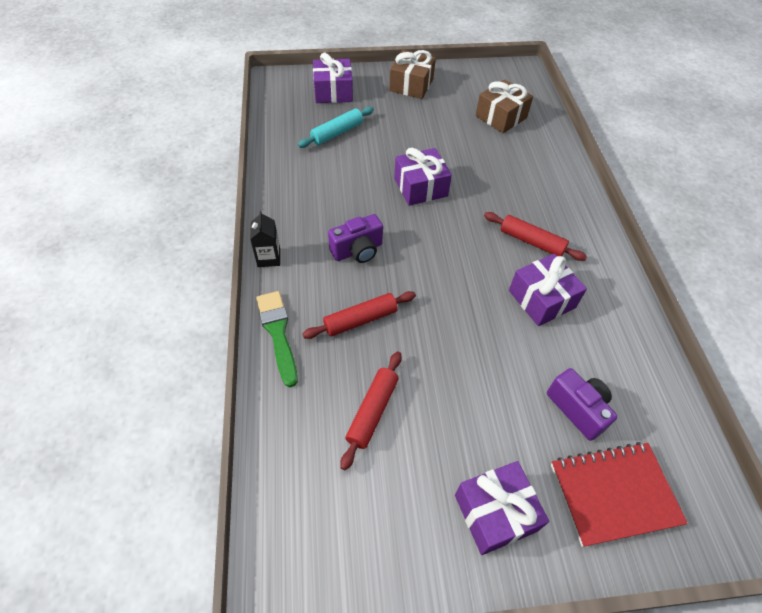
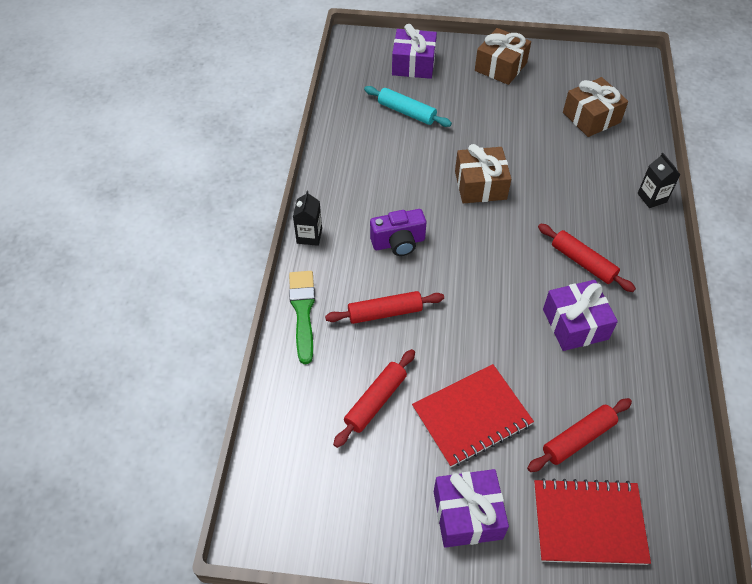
camera: 15 degrees right, 0 degrees up
turquoise rolling pin [298,107,374,148] -> turquoise rolling pin turned 60 degrees clockwise [364,86,452,127]
purple gift [394,148,452,206] -> brown gift [455,144,511,203]
purple camera [547,368,618,441] -> red rolling pin [527,398,632,472]
none -> red notebook [412,364,534,468]
none -> black carton [637,153,681,208]

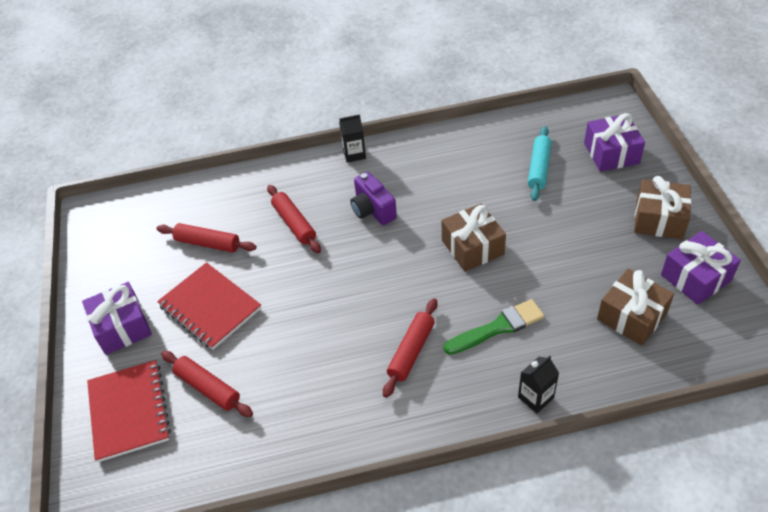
camera: 75 degrees right, 5 degrees down
green brush [289,271,315,364] -> green brush moved to [443,299,544,355]
purple gift [543,280,618,351] -> purple gift moved to [661,231,741,305]

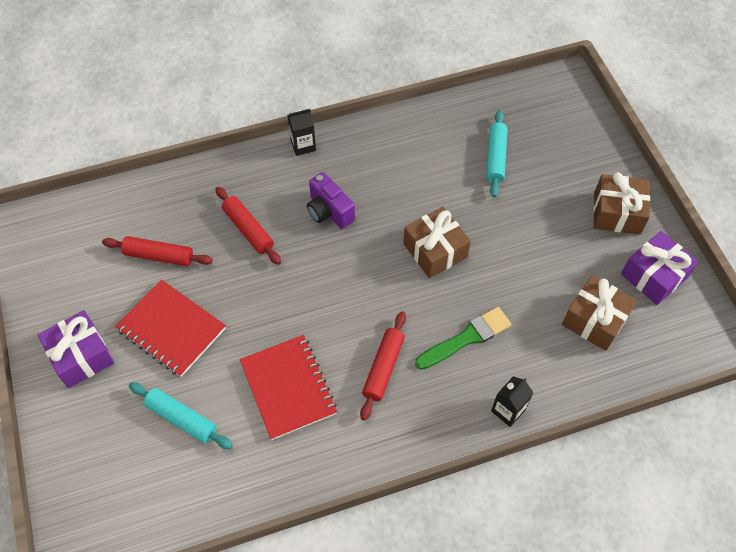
camera: 10 degrees left, 10 degrees up
red notebook [87,360,171,462] -> red notebook moved to [240,335,337,440]
red rolling pin [161,351,253,417] -> turquoise rolling pin [129,382,233,449]
purple gift [584,113,645,172] -> none

